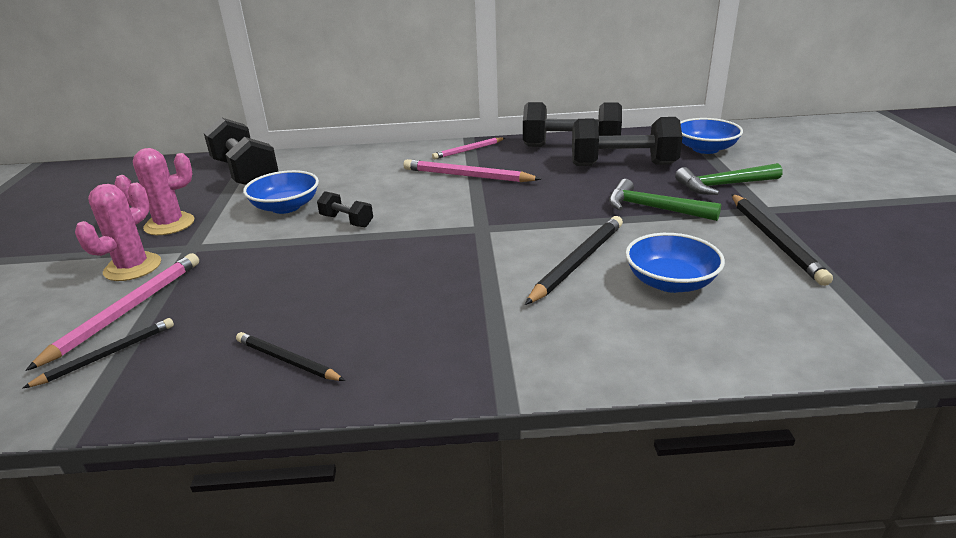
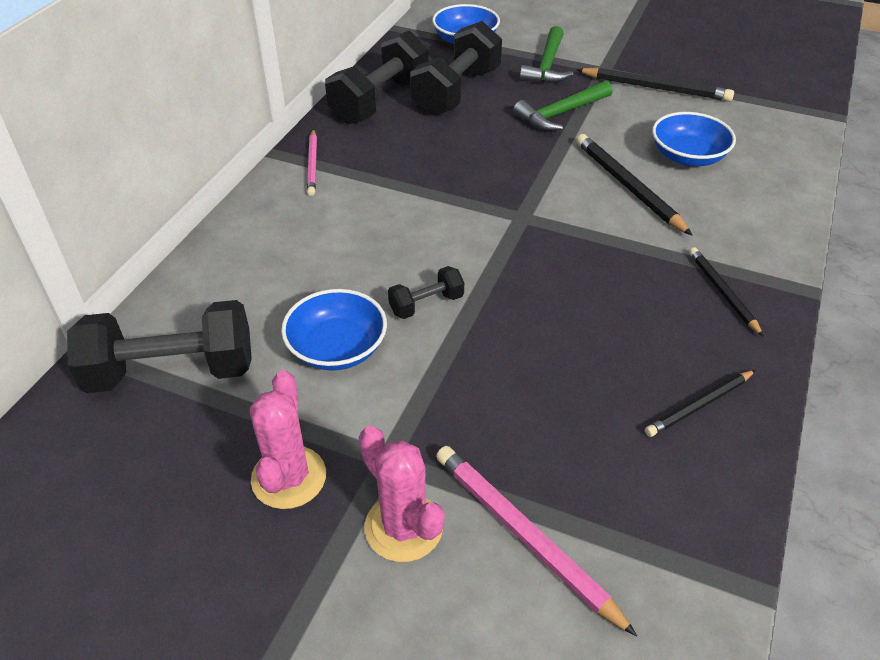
camera: 65 degrees left, 15 degrees up
black pencil [22,318,174,389] -> black pencil moved to [689,247,764,337]
pink pencil [403,159,541,182] -> none

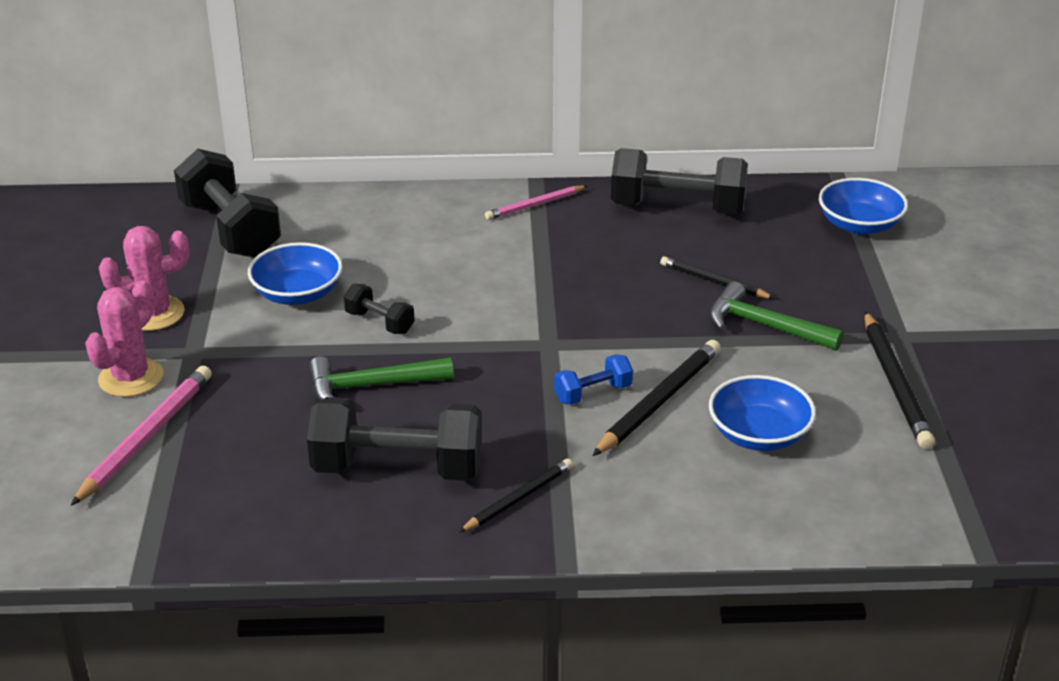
camera: 65 degrees right, 10 degrees down
black dumbbell [410,21,502,116] -> black dumbbell moved to [307,397,482,481]
green hammer [520,26,573,83] -> green hammer moved to [309,356,453,401]
black pencil [645,370,756,437] -> black pencil moved to [660,256,774,298]
none -> blue dumbbell [554,354,633,405]

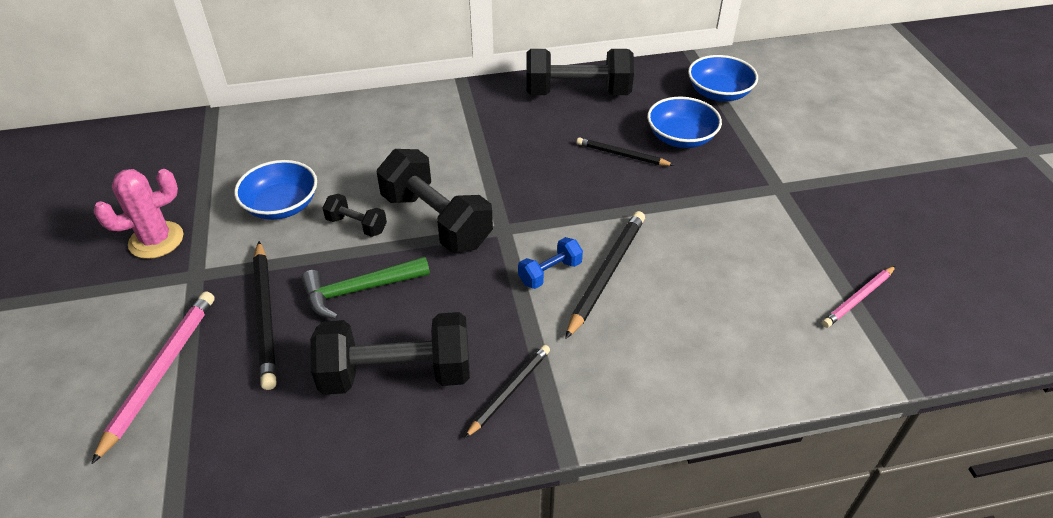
camera: 10 degrees left, 10 degrees up
pink cactus [85,280,163,397] -> none
black dumbbell [174,149,281,258] -> black dumbbell moved to [377,149,493,253]
pink pencil [485,185,587,220] -> pink pencil moved to [822,266,896,328]
blue bowl [709,375,816,451] -> blue bowl moved to [647,97,722,148]
green hammer [710,281,844,351] -> none
black pencil [864,311,935,449] -> black pencil moved to [253,241,277,390]

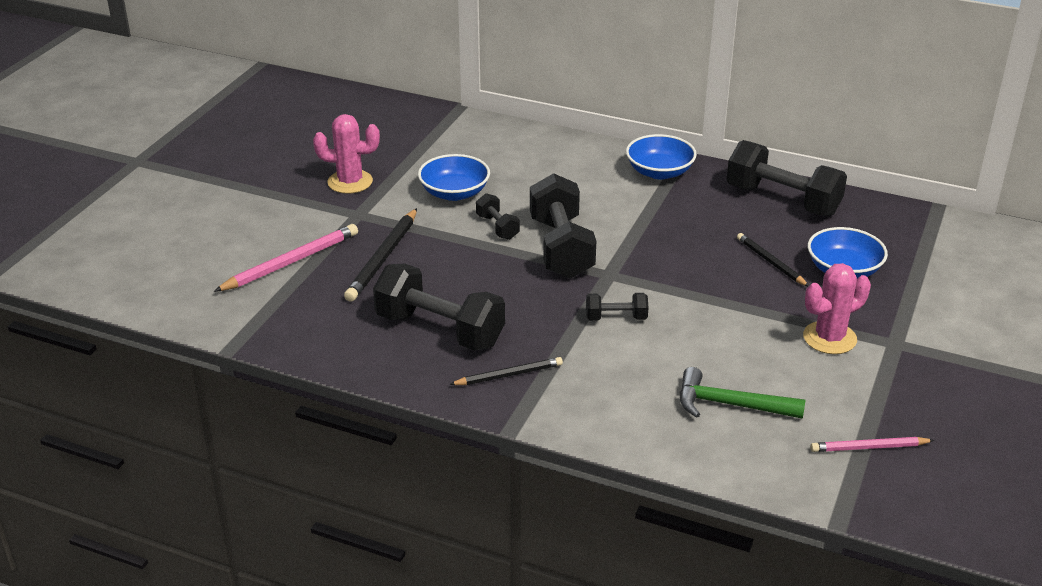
camera: 35 degrees right, 10 degrees down
green hammer [301,256,430,319] -> green hammer moved to [680,367,806,419]
blue dumbbell [518,237,583,289] -> black dumbbell [586,293,649,321]
black pencil [565,211,645,339] -> none
blue bowl [688,55,758,101] -> blue bowl moved to [626,134,697,180]
none -> pink cactus [803,263,871,354]

